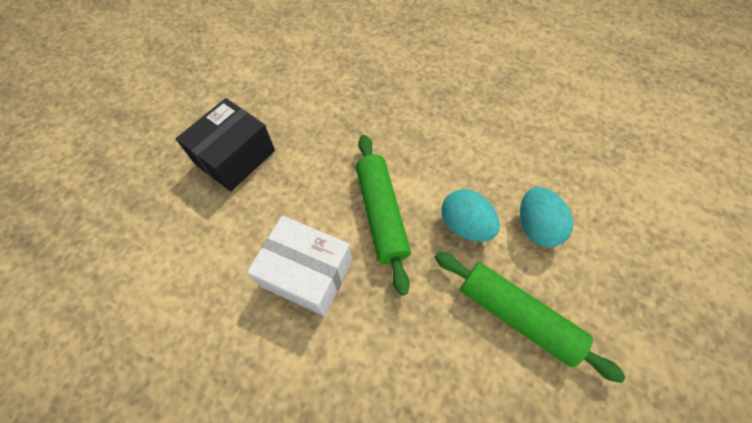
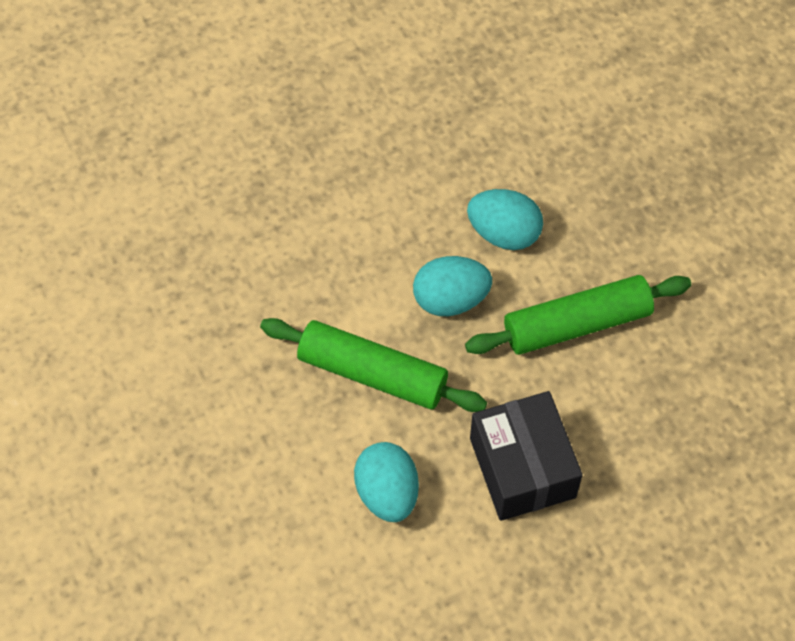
camera: 55 degrees left, 0 degrees up
black box [176,98,275,191] -> black box moved to [470,391,583,521]
white box [247,216,352,316] -> turquoise egg [354,442,419,522]

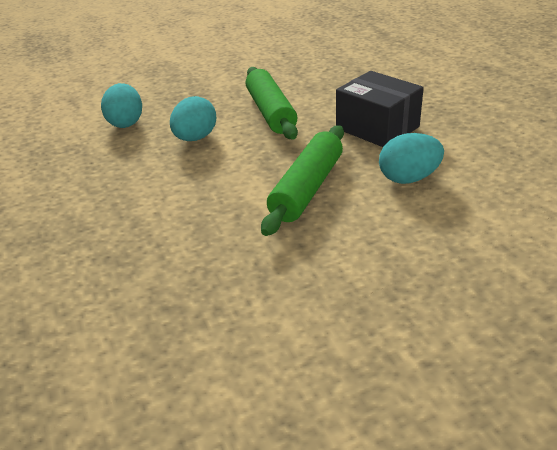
camera: 85 degrees left, 25 degrees down
turquoise egg [413,256,492,316] -> turquoise egg moved to [101,83,142,128]
black box [470,391,583,521] -> black box turned 60 degrees clockwise [336,71,424,147]

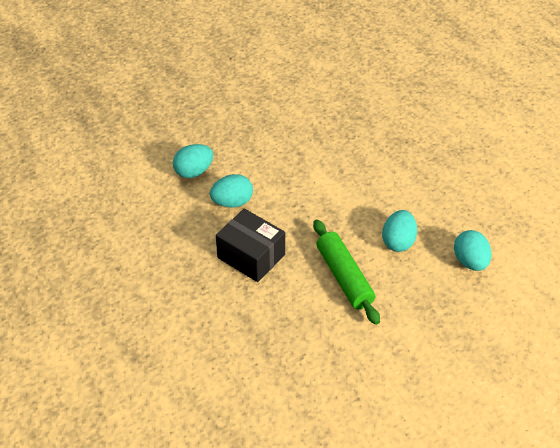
camera: 170 degrees right, 10 degrees up
green rolling pin [261,125,344,236] -> none
none -> turquoise egg [173,144,213,178]

